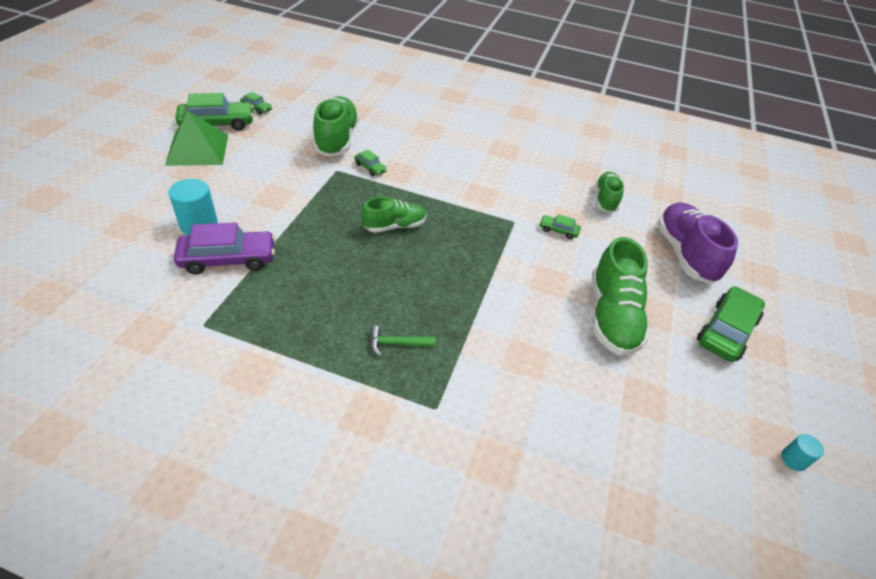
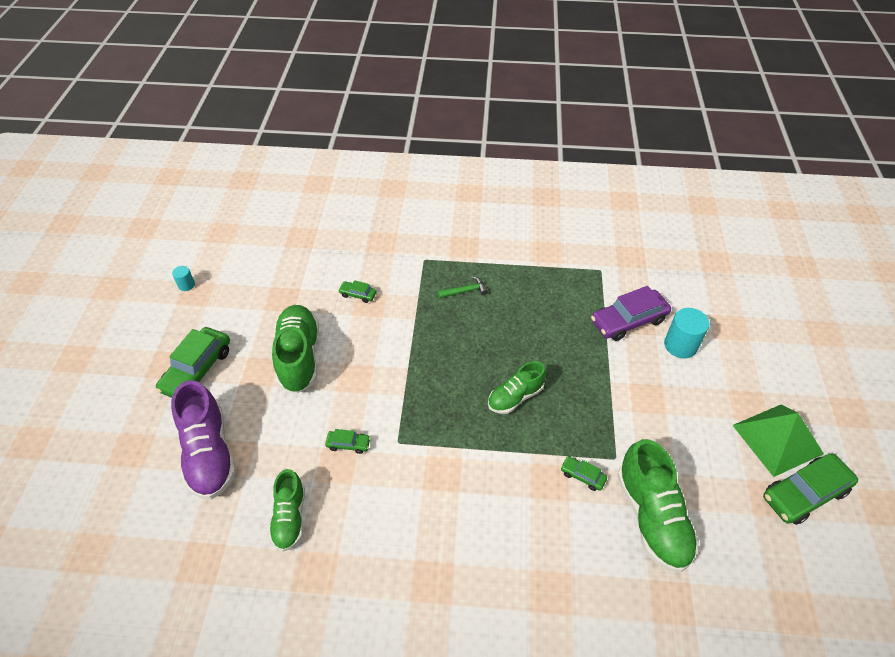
camera: 170 degrees right, 5 degrees up
green car [240,92,272,115] -> green car moved to [338,280,377,303]

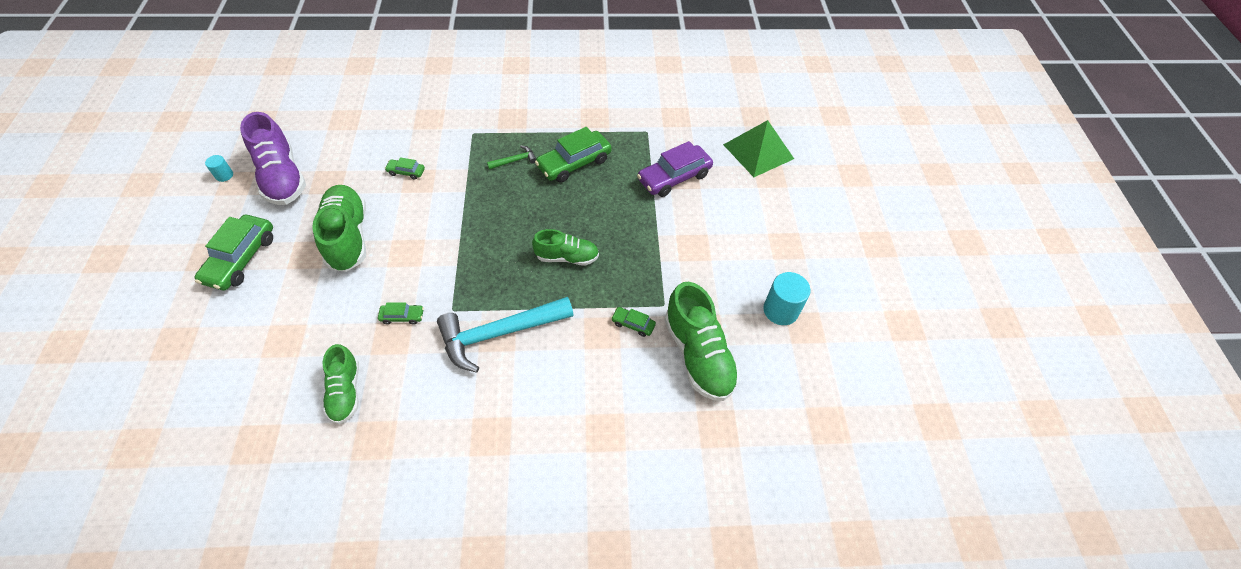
camera: 10 degrees left, 5 degrees up
purple shoe [171,380,236,499] -> purple shoe moved to [240,112,306,205]
green shoe [488,361,546,414] -> green shoe turned 135 degrees counterclockwise [532,229,599,266]
turquoise cylinder [664,308,710,359] -> turquoise cylinder moved to [763,272,810,325]
green pyramid [732,405,824,477] -> green pyramid moved to [723,120,794,177]
green car [763,454,858,525] -> green car moved to [535,127,612,183]
none -> turquoise hammer [437,297,574,373]

